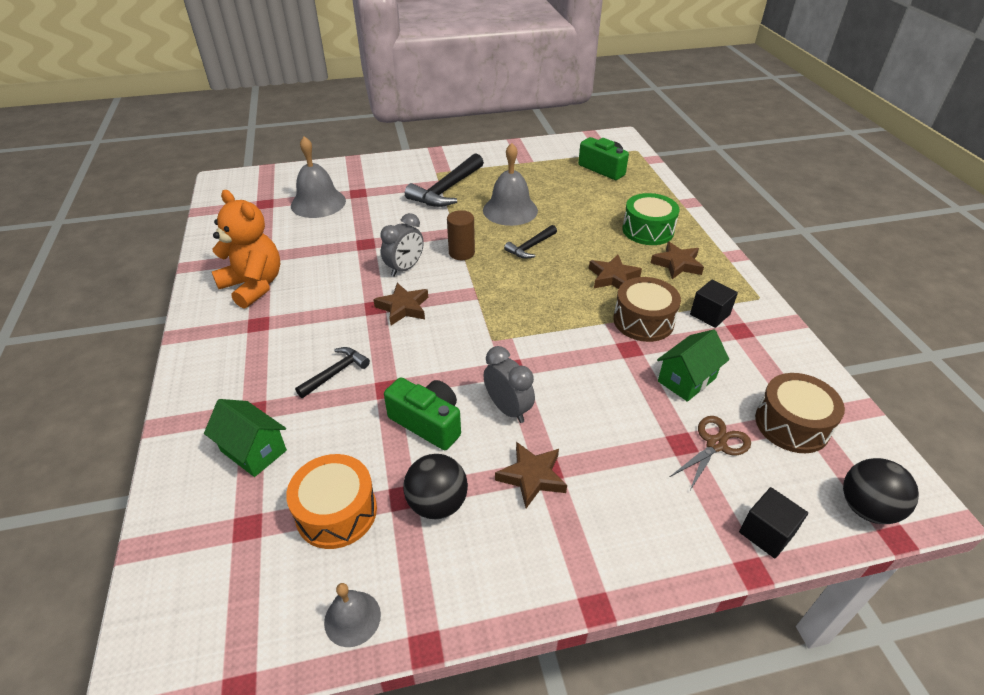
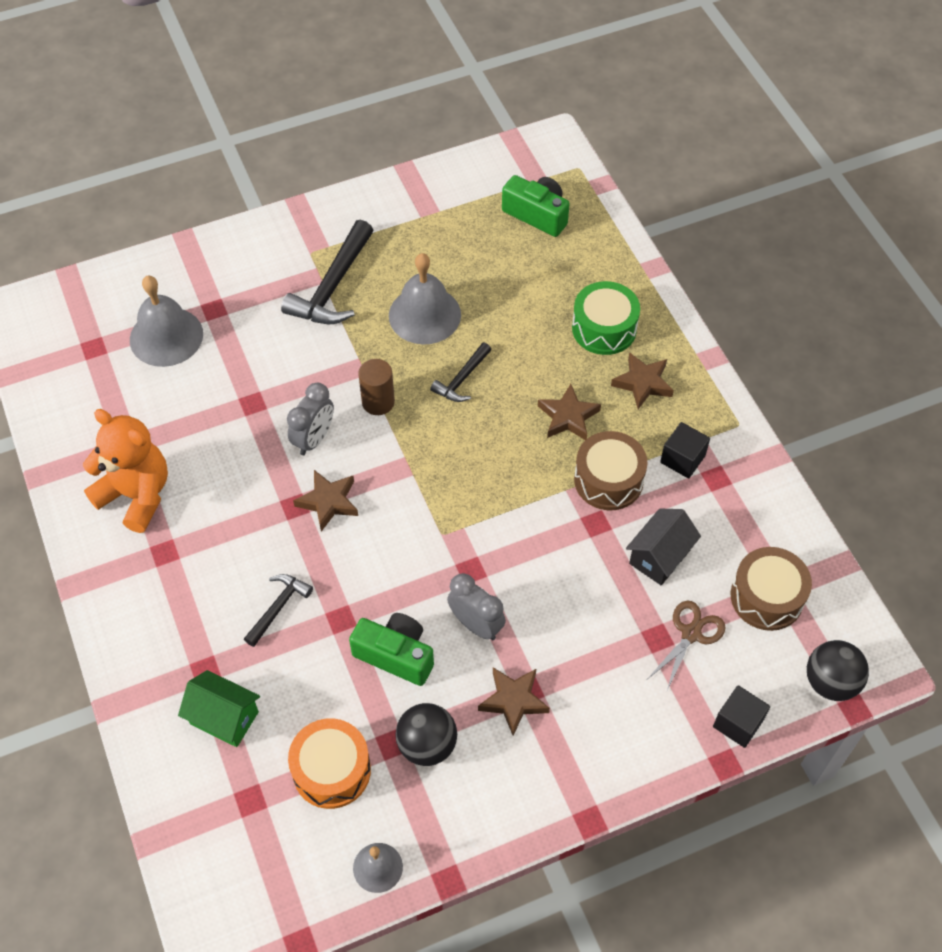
camera: 10 degrees left, 15 degrees up
green house [657,329,729,402] -> black house [626,508,701,585]

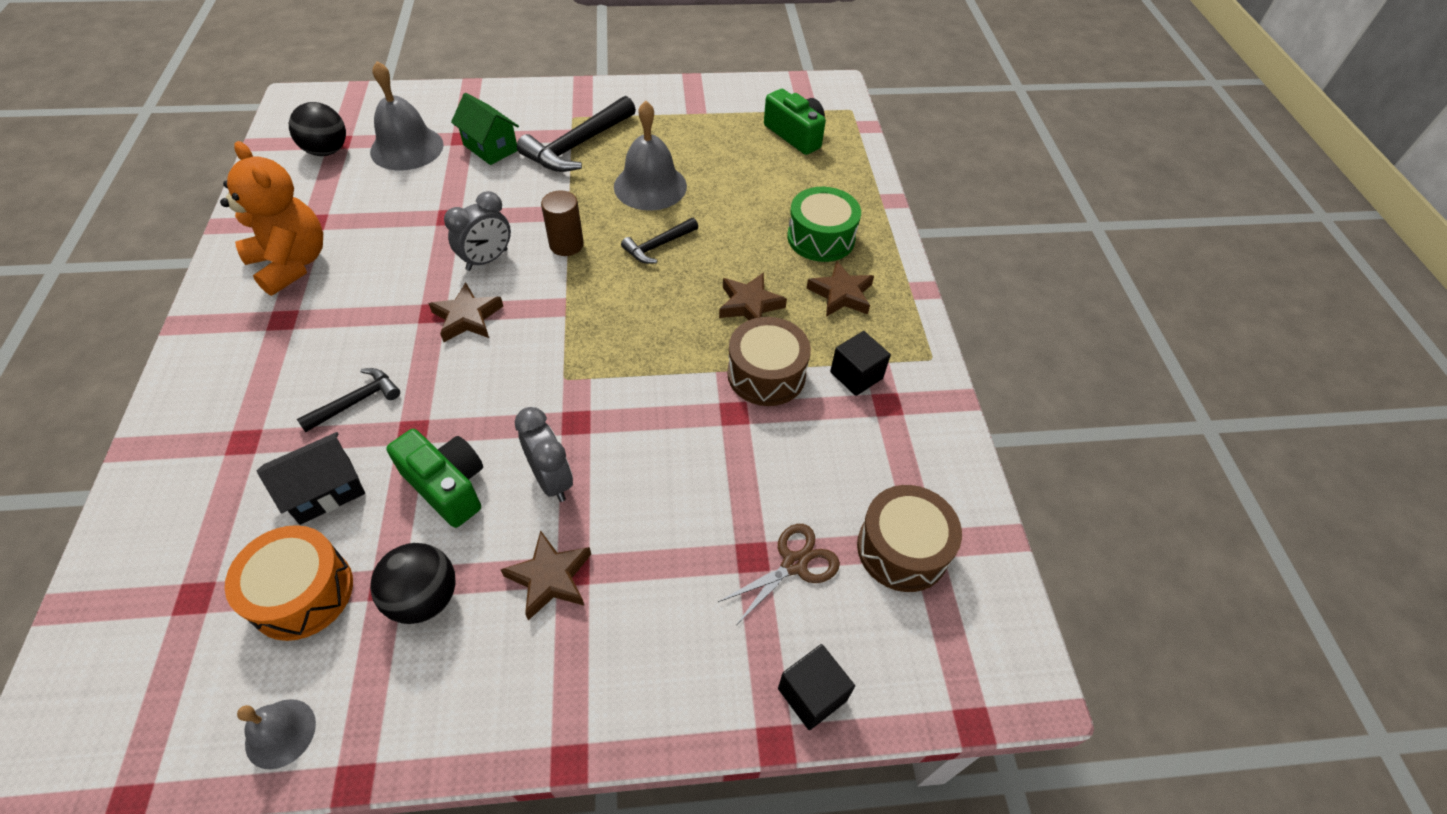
camera: 15 degrees right, 5 degrees down
green house [178,670,260,747] -> green house moved to [451,93,519,165]
black house [626,508,701,585] -> black house moved to [257,432,365,525]
black ball [807,640,869,701] -> black ball moved to [289,102,346,156]

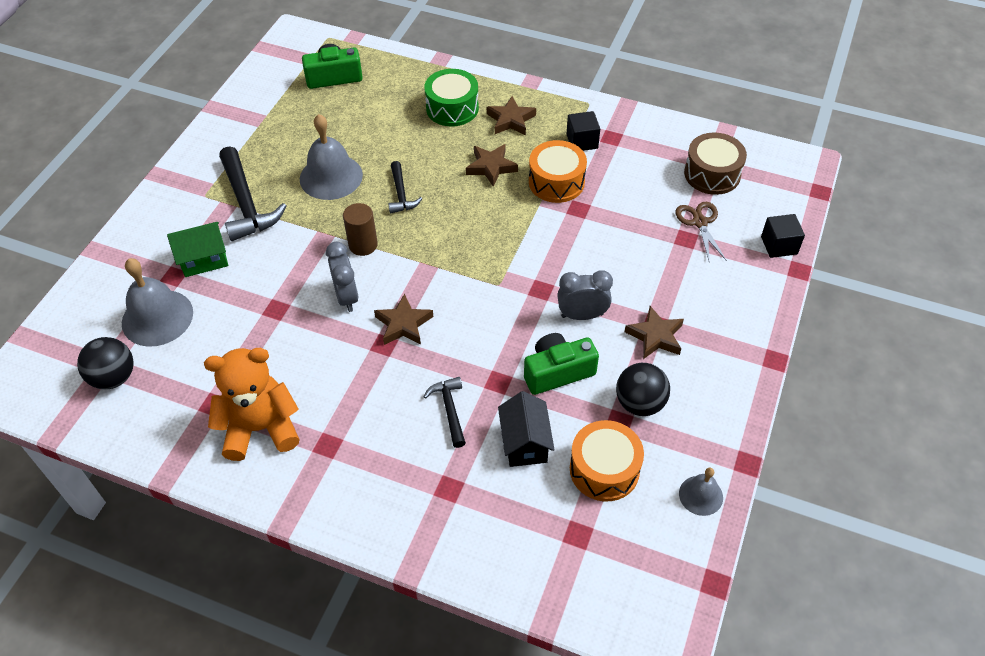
camera: 60 degrees left, 0 degrees up
brown drum [727,317,811,406] -> orange drum [529,140,587,203]

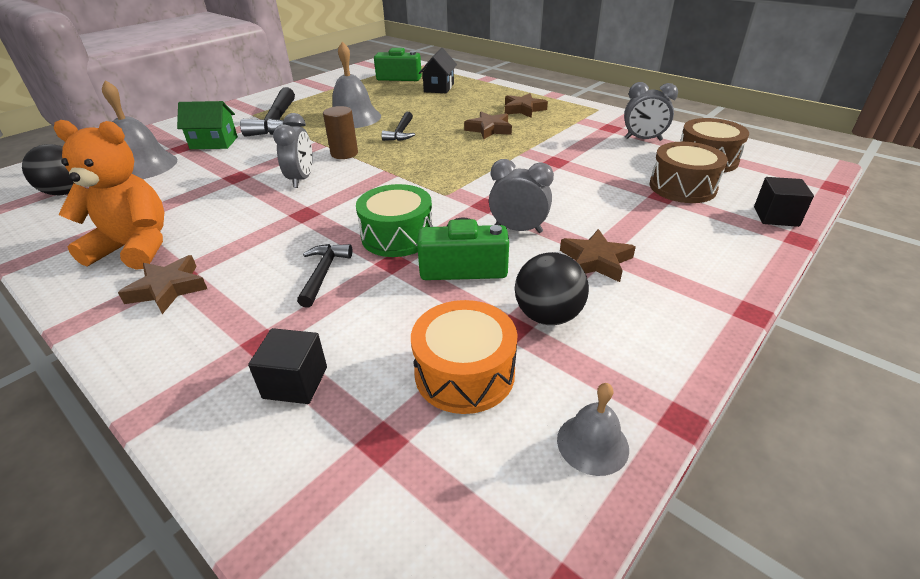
camera: 20 degrees right, 15 degrees down
brown star [374,293,433,345] -> brown star moved to [118,255,207,314]
green drum [424,69,479,126] -> green drum moved to [356,184,433,257]
black house [498,391,555,467] -> black house moved to [419,48,457,93]
orange drum [529,140,587,203] -> none
black cube [567,111,600,151] -> black cube moved to [248,328,327,404]
brown scissors [675,202,727,261] -> brown drum [650,142,728,203]
none -> grey clock [624,82,678,141]

